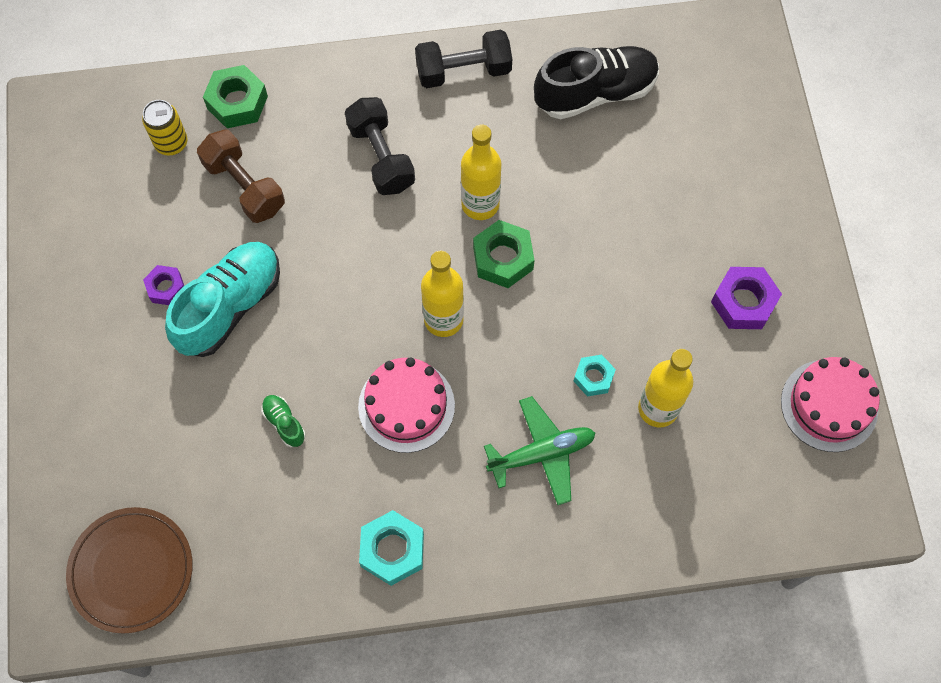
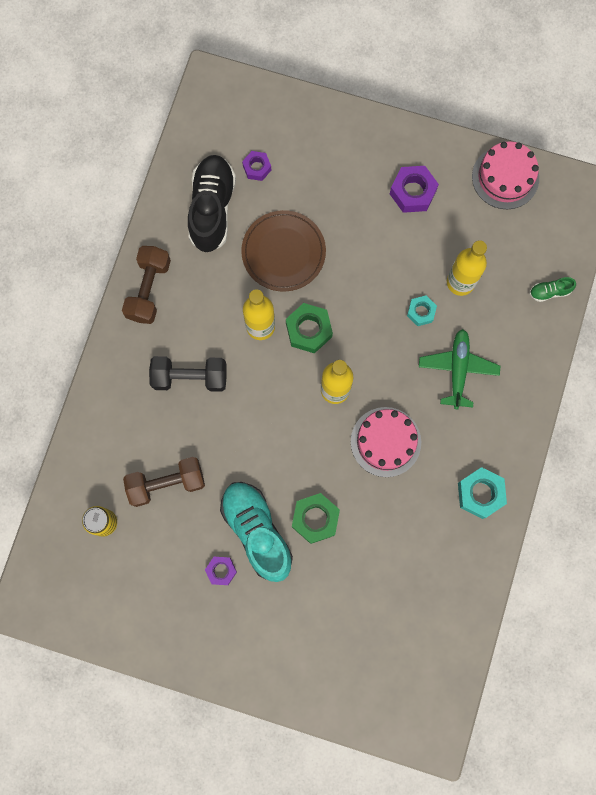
camera: 65 degrees left, 10 degrees up
brown plate [66,507,193,634] -> brown plate moved to [241,210,326,292]
green nut [203,65,268,128] -> green nut moved to [292,493,340,544]
green shoe [261,395,306,447] -> green shoe moved to [530,277,576,302]
black dumbbell [415,30,512,88] -> brown dumbbell [122,246,171,324]
none -> purple nut [242,151,271,181]

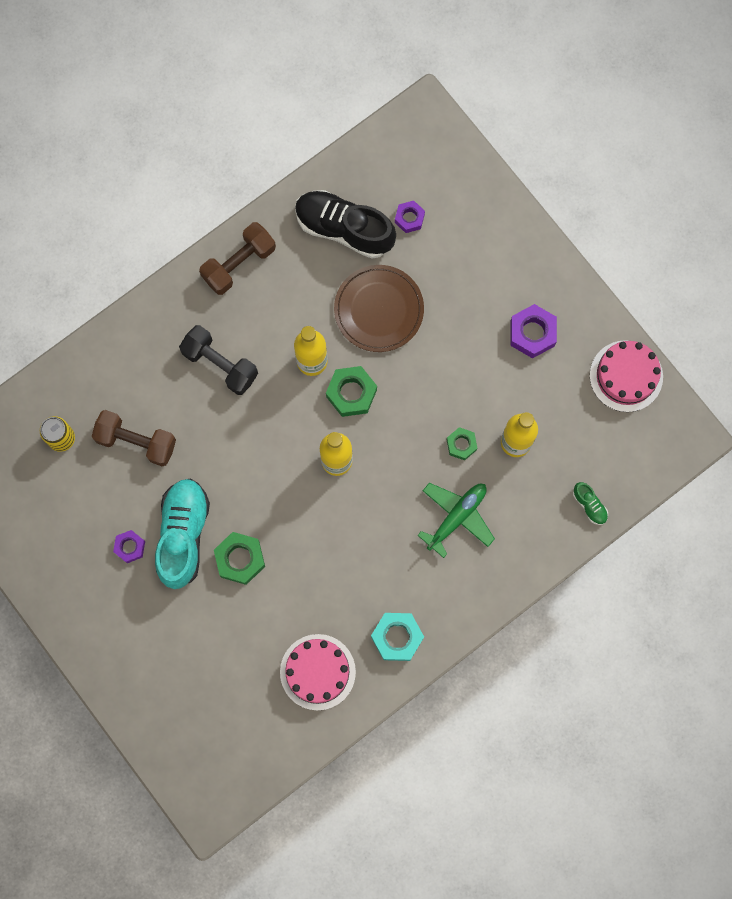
camera: 35 degrees right, 0 degrees up
black shoe [188,155,236,253] -> black shoe turned 105 degrees counterclockwise [295,190,396,259]
pink cake [351,407,421,477] -> pink cake moved to [280,634,356,710]
turquoise nut [407,295,437,326] -> green nut [447,427,477,460]
green shoe [530,277,576,302] -> green shoe turned 150 degrees counterclockwise [573,482,608,525]

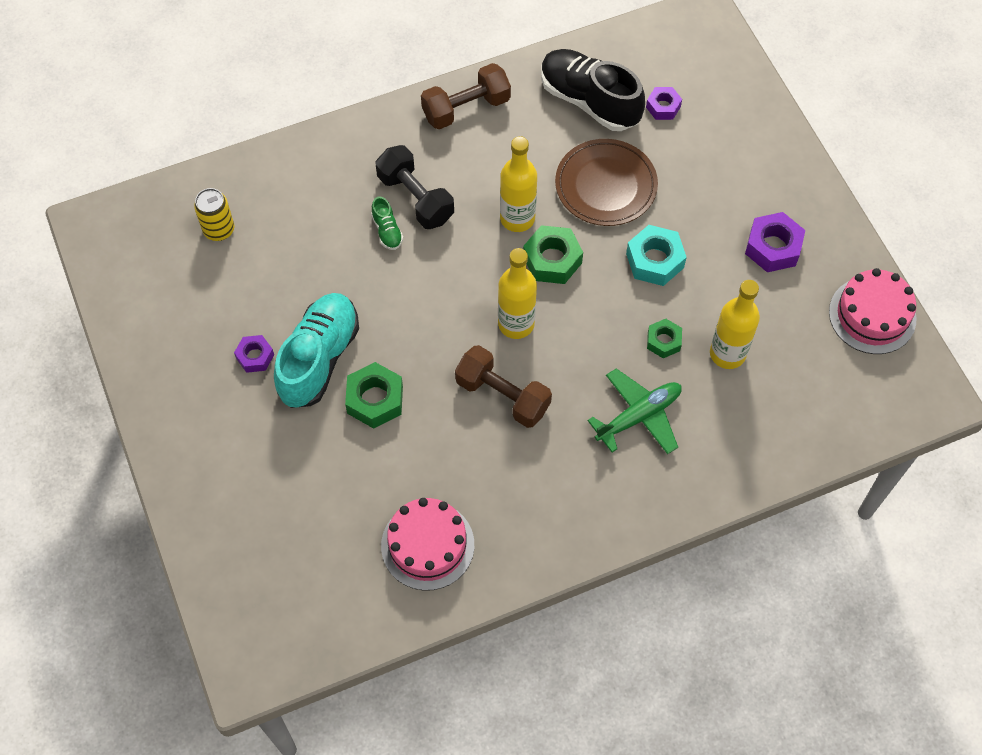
camera: 15 degrees right, 15 degrees down
brown dumbbell [91,410,176,466] -> brown dumbbell moved to [455,345,552,428]
turquoise nut [371,613,424,661] -> turquoise nut moved to [626,225,687,286]
green shoe [573,482,608,525] -> green shoe moved to [371,196,403,250]

